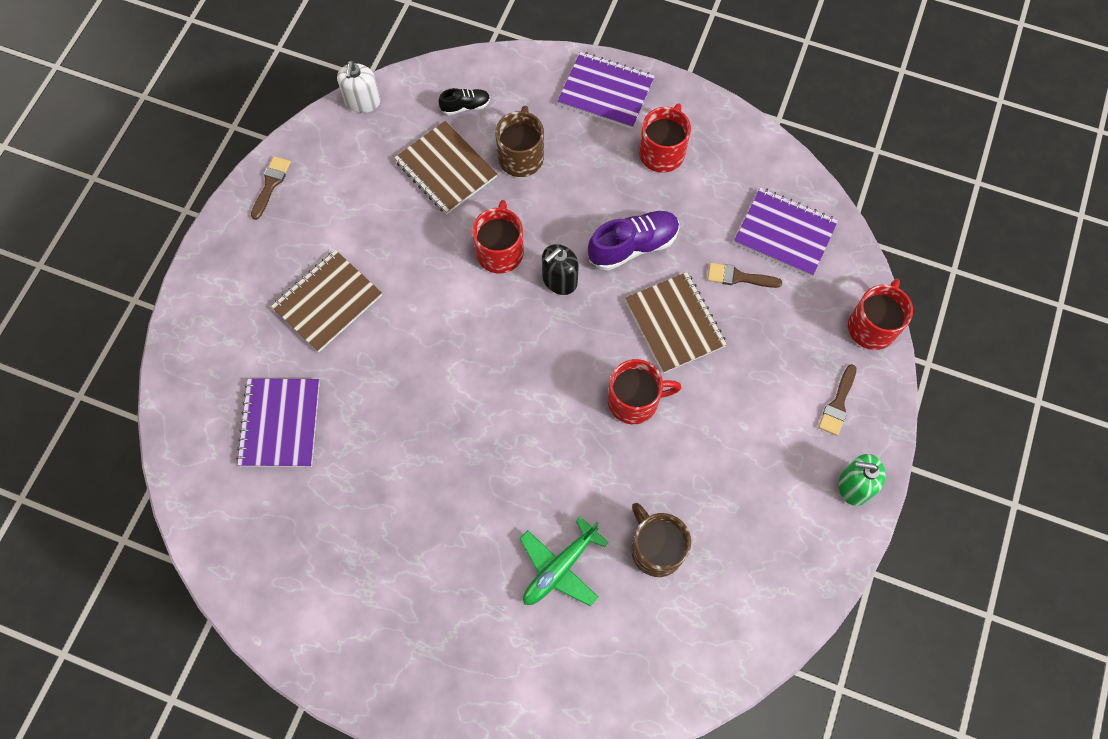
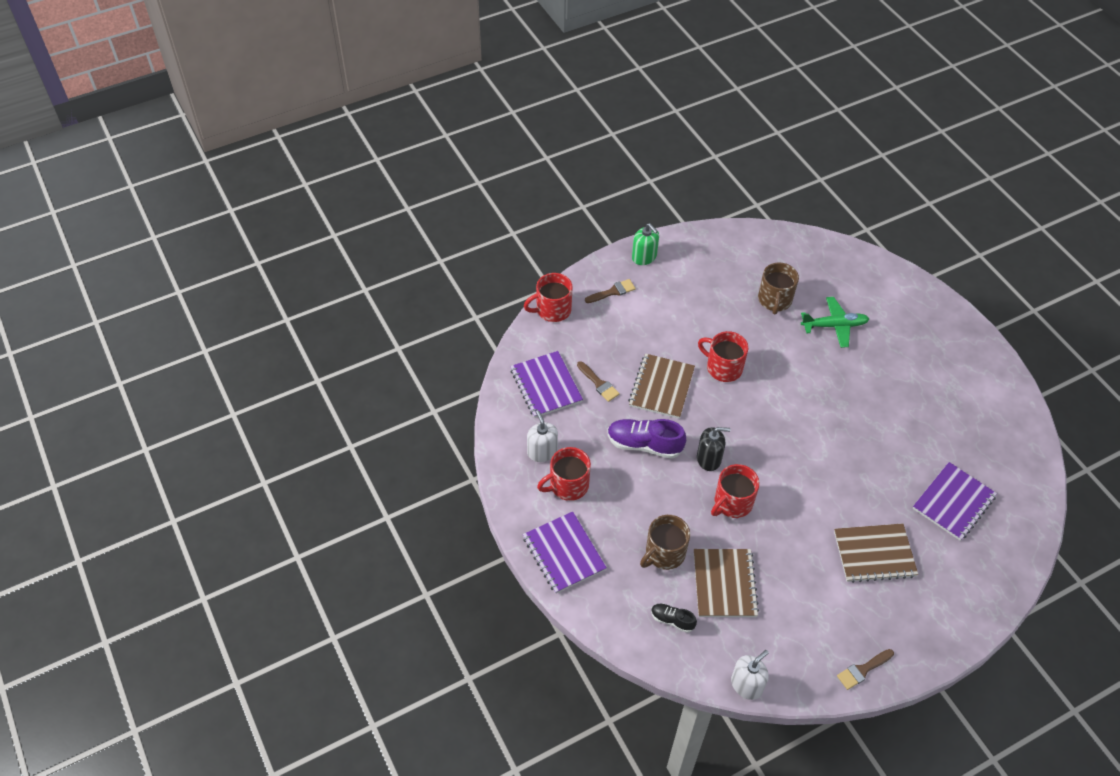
camera: 140 degrees left, 15 degrees down
none -> white soap dispenser [527,410,558,462]

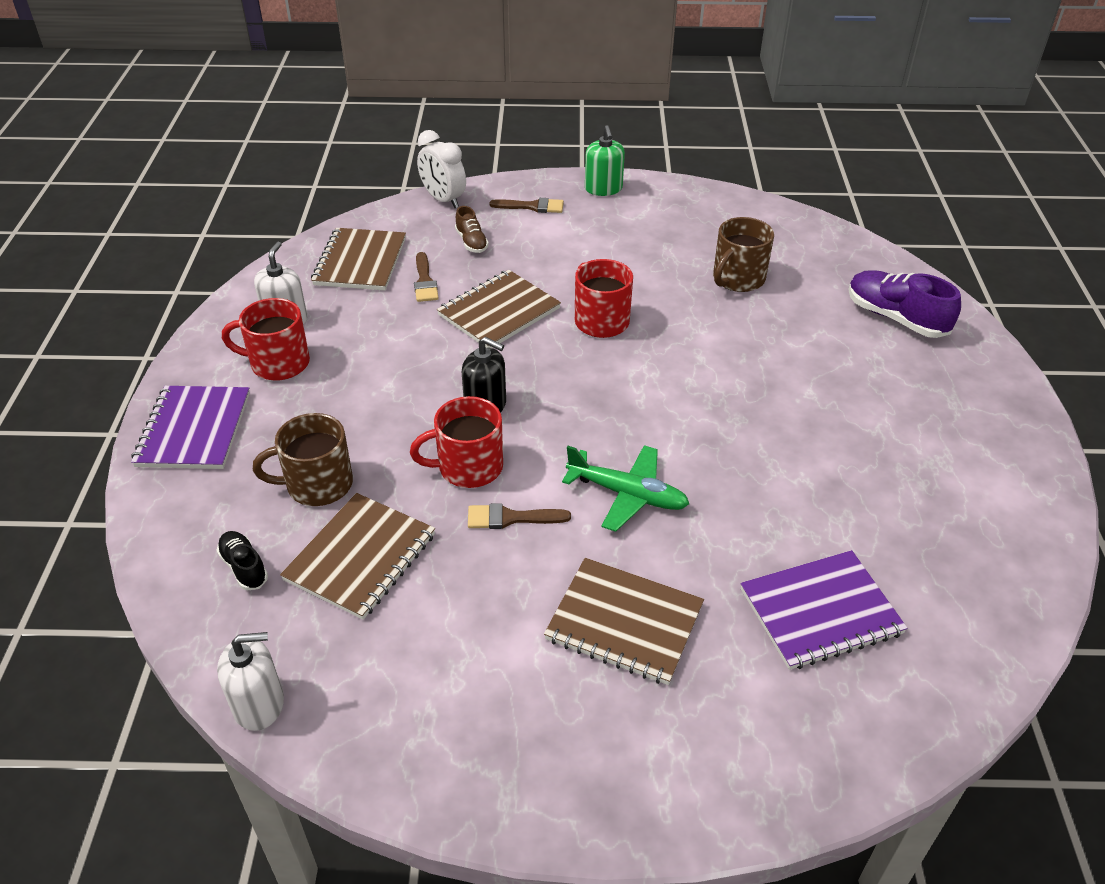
camera: 30 degrees right, 10 degrees down
purple notebook [510,351,583,418] -> brown notebook [311,228,406,290]
red mug [524,273,572,322] -> white clock [417,130,466,208]
purple shoe [607,419,686,459] -> purple shoe moved to [848,270,961,338]
green plane [801,297,869,348] -> green plane moved to [562,445,689,532]
brown brush [837,649,894,690] -> brown brush moved to [468,503,571,529]
none -> brown shoe [455,206,489,253]

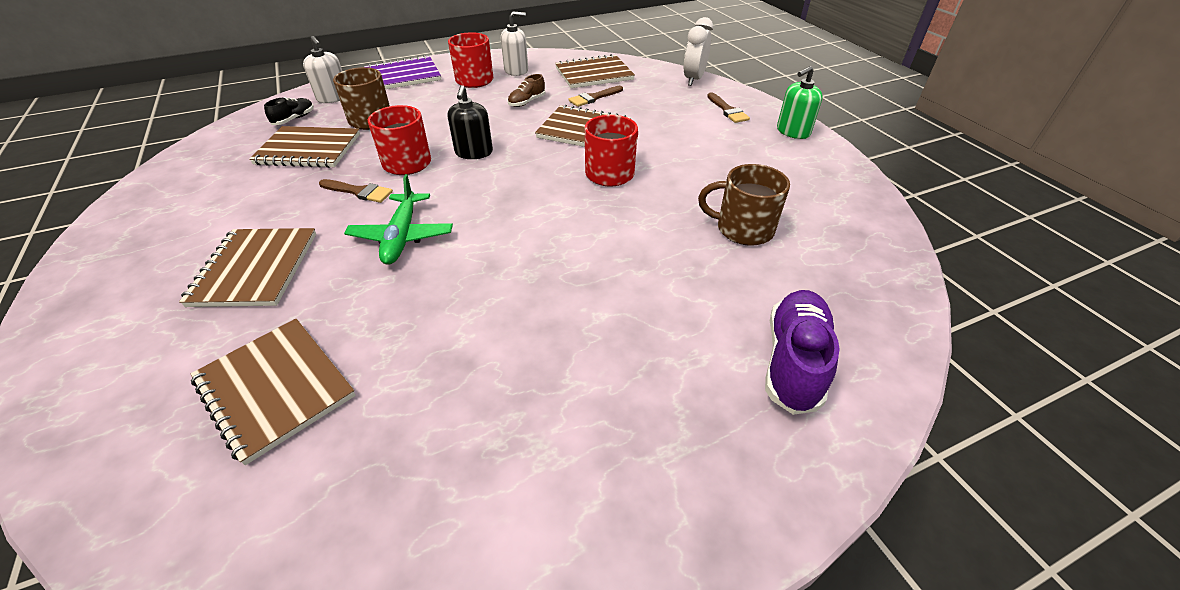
camera: 65 degrees right, 0 degrees up
white soap dispenser [217,632,284,731] -> white soap dispenser moved to [303,36,342,103]
brown shoe [455,206,489,253] -> brown shoe moved to [508,74,545,107]
brown brush [468,503,571,529] -> brown brush turned 135 degrees clockwise [319,179,393,203]
purple notebook [741,550,908,670] -> brown notebook [191,318,356,465]

